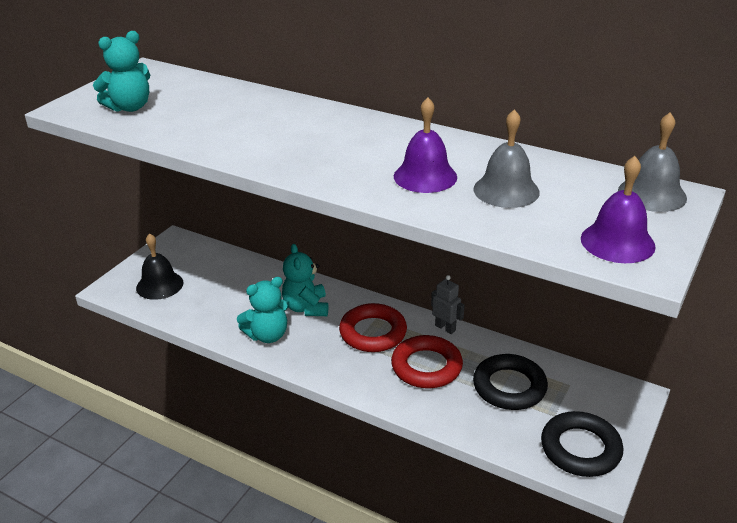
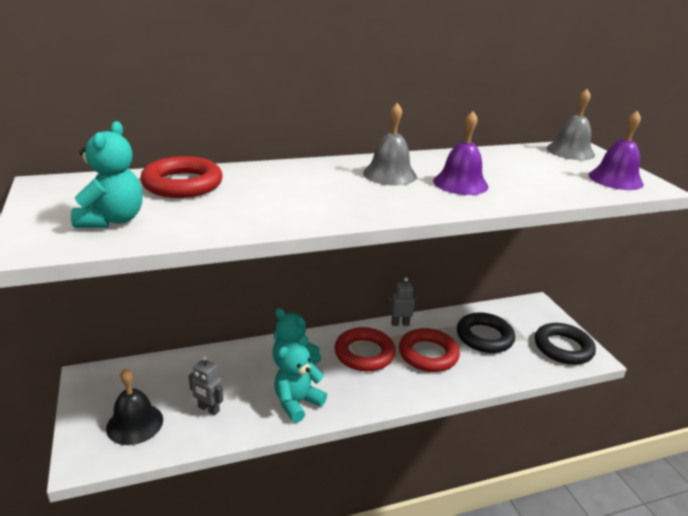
camera: 50 degrees left, 5 degrees down
turquoise teddy bear [237,277,288,343] -> turquoise teddy bear turned 150 degrees counterclockwise [274,335,327,423]
grey bell [473,109,540,208] -> grey bell moved to [363,103,417,186]
none -> red ring [140,156,222,198]
none -> grey robot [189,356,223,416]

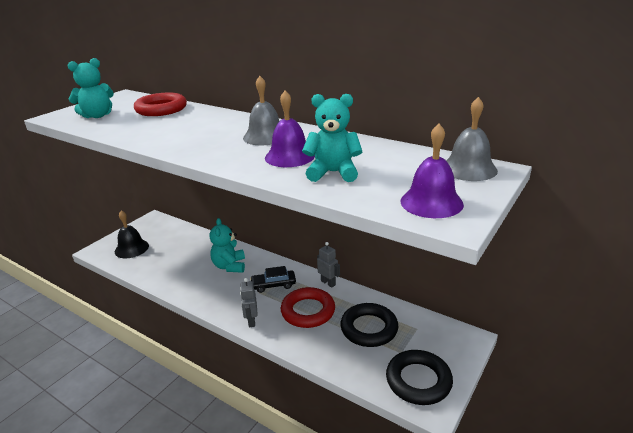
camera: 55 degrees right, 0 degrees up
grey robot [189,356,223,416] -> grey robot moved to [240,278,258,327]
turquoise teddy bear [274,335,327,423] -> turquoise teddy bear moved to [302,94,362,182]
red ring [335,327,396,371] -> black car [250,266,296,293]

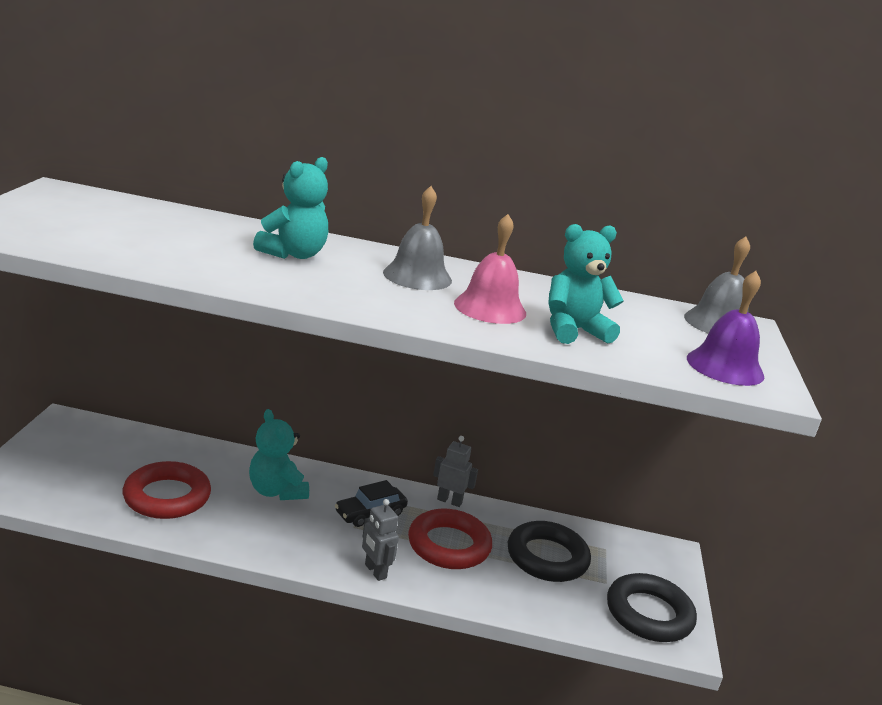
camera: 30 degrees left, 5 degrees down
turquoise teddy bear [68,58,114,118] -> turquoise teddy bear moved to [253,157,328,259]
black bell [115,210,149,258] -> none
red ring [134,93,187,116] -> red ring moved to [123,461,211,519]
purple bell [265,91,315,167] -> pink bell [454,214,526,324]

